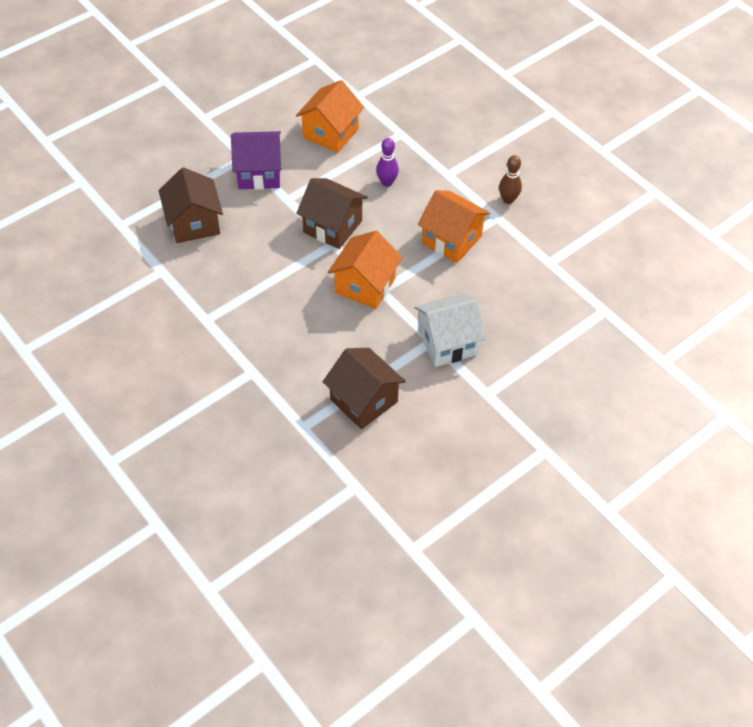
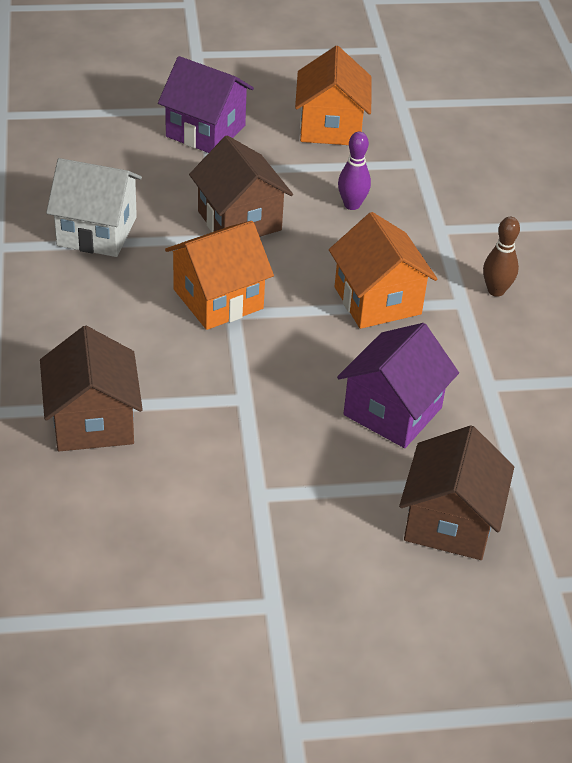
camera: 30 degrees right, 10 degrees down
brown house [159,167,223,243] -> brown house moved to [399,425,514,560]
orange house [296,80,364,153] -> orange house turned 60 degrees counterclockwise [295,46,371,145]
white house [415,293,486,367] -> white house moved to [46,158,142,257]
none -> purple house [337,323,459,448]

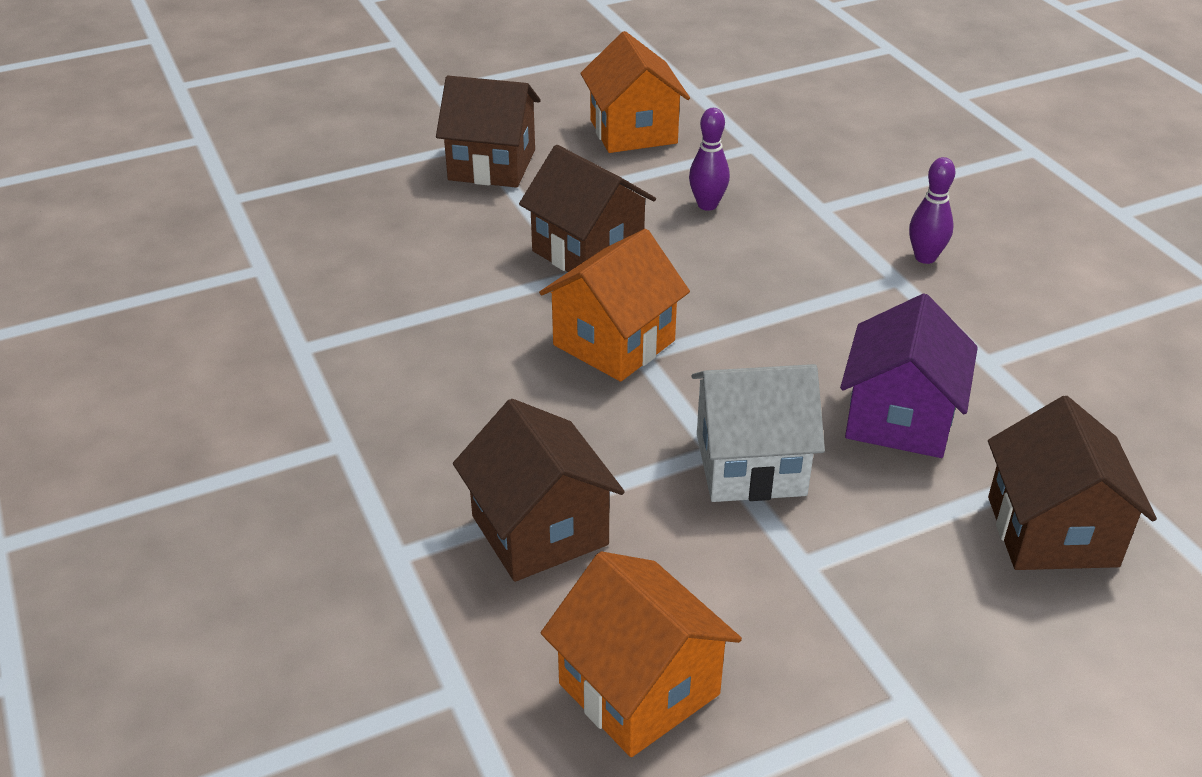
camera: 15 degrees left, 5 degrees down
white house [46,158,142,257] -> white house moved to [692,364,825,502]
purple house [158,56,254,153] -> brown house [436,76,541,188]
orange house [329,212,437,329] -> orange house moved to [541,551,742,757]
brown bowling pin [483,217,520,297] -> purple bowling pin [909,157,955,264]

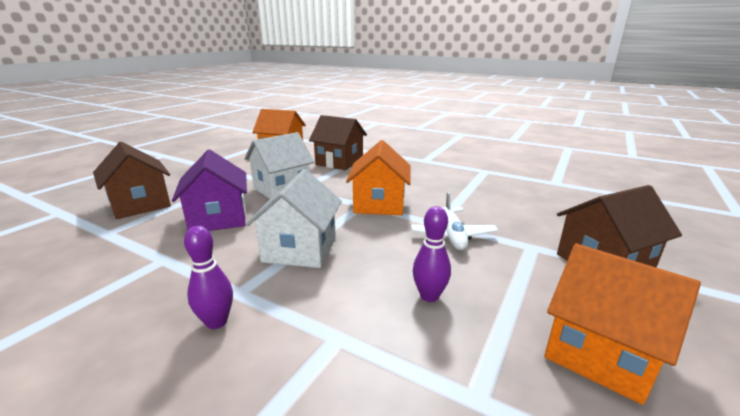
camera: 145 degrees right, 15 degrees down
brown house [519,145,656,272] -> white plane [411,192,498,250]
none -> white house [246,169,342,268]

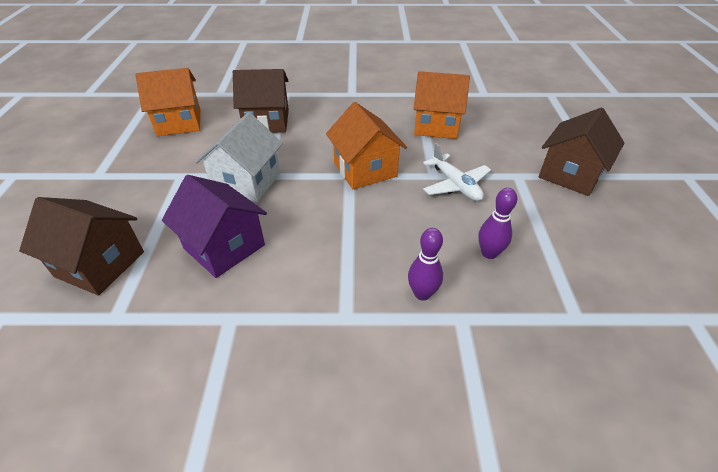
camera: 30 degrees left, 20 degrees up
purple bowling pin [184,226,233,329] -> purple bowling pin moved to [408,228,443,301]
white house [246,169,342,268] -> none
orange house [544,243,701,405] -> orange house moved to [413,71,470,139]

